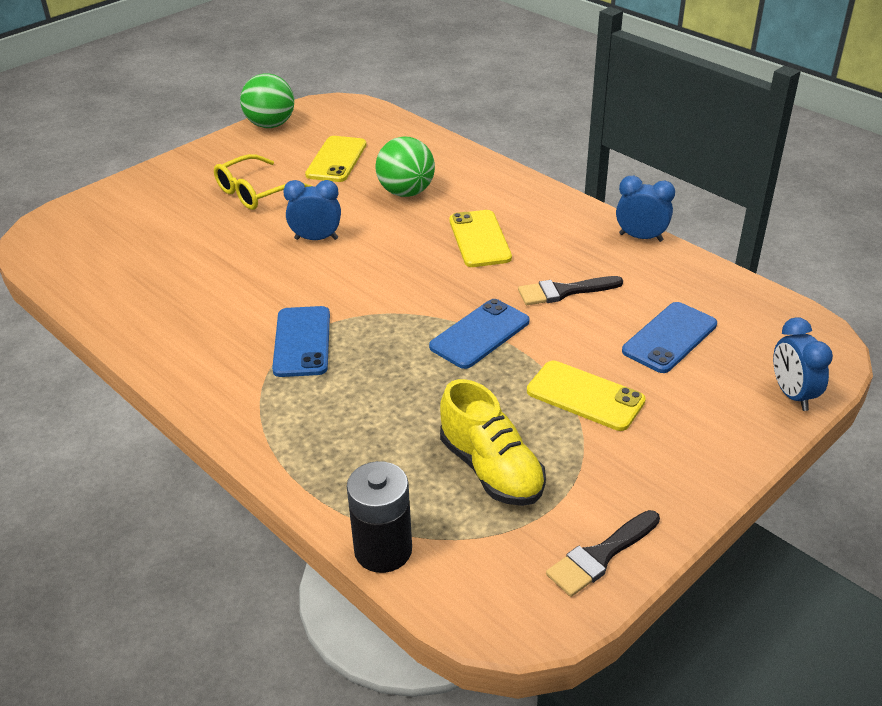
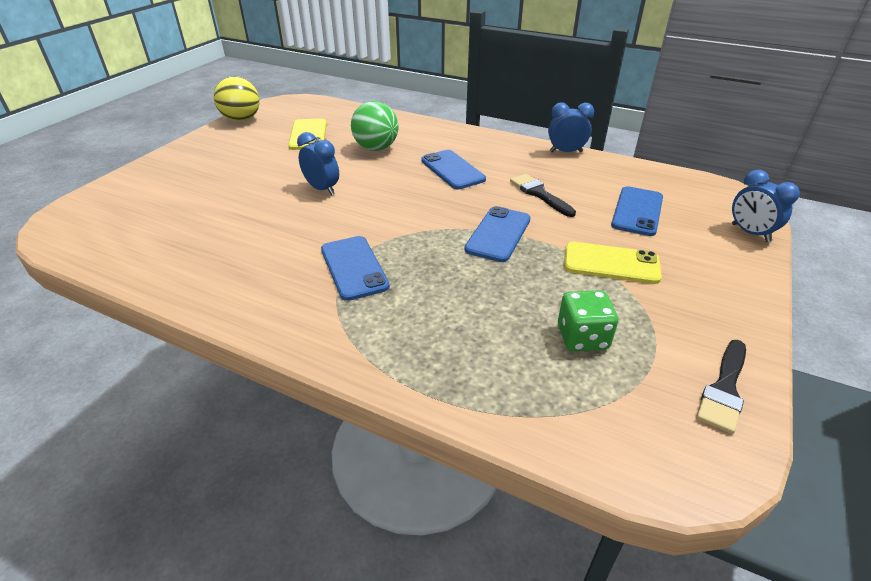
camera: 20 degrees left, 0 degrees up
yellow glasses [214,154,312,210] -> none
green ball [240,73,294,128] -> yellow ball [214,76,259,122]
blue clock [283,180,341,240] -> blue clock turned 60 degrees clockwise [297,132,339,195]
black battery [347,461,412,573] -> none
yellow shoe [440,379,546,506] -> green dice [558,290,618,351]
yellow phone [449,210,512,267] -> blue phone [421,150,486,189]
black brush [518,276,623,305] -> black brush turned 90 degrees clockwise [510,174,576,217]

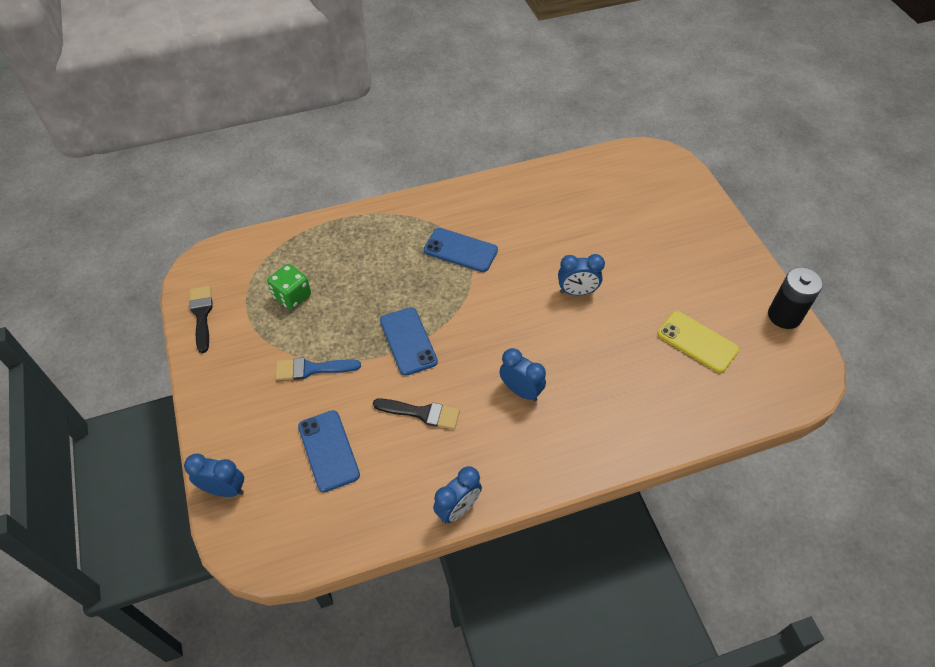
camera: 135 degrees right, 15 degrees up
yellow ball [214,76,259,122] -> black battery [768,267,823,329]
green ball [351,101,399,151] -> none
blue phone [421,150,486,189] -> blue clock [499,348,546,401]
yellow phone [564,242,662,284] -> blue brush [276,358,361,380]

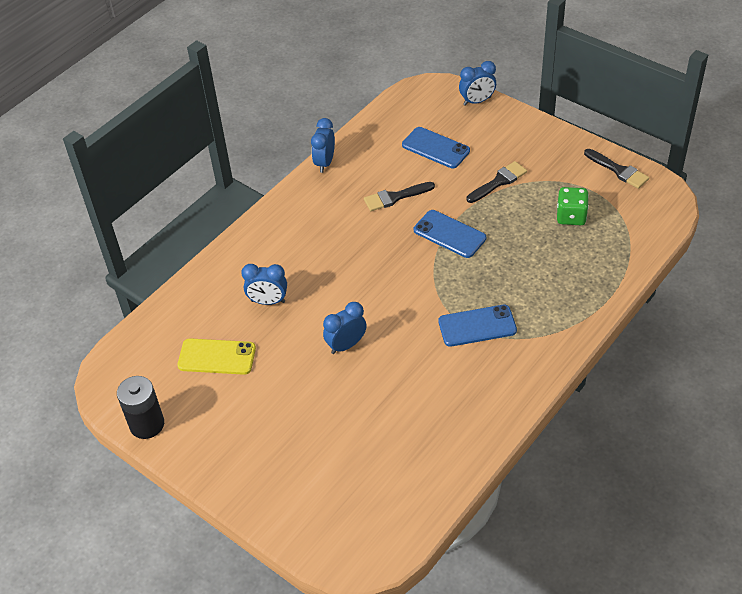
camera: 150 degrees right, 5 degrees down
blue brush [276,358,361,380] -> black brush [467,161,527,203]
blue clock [499,348,546,401] -> blue clock moved to [241,264,287,305]

